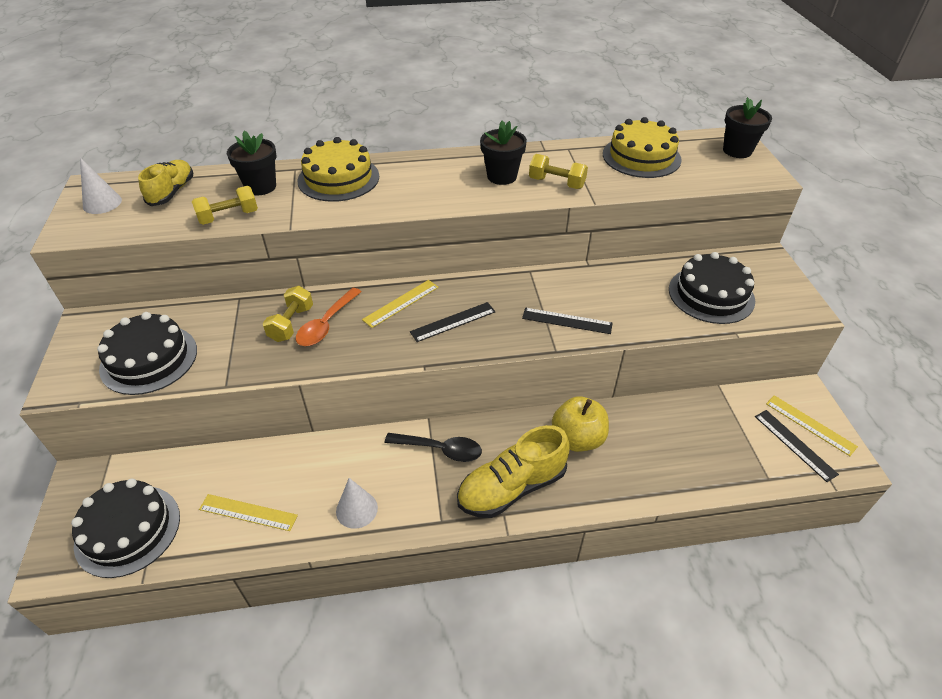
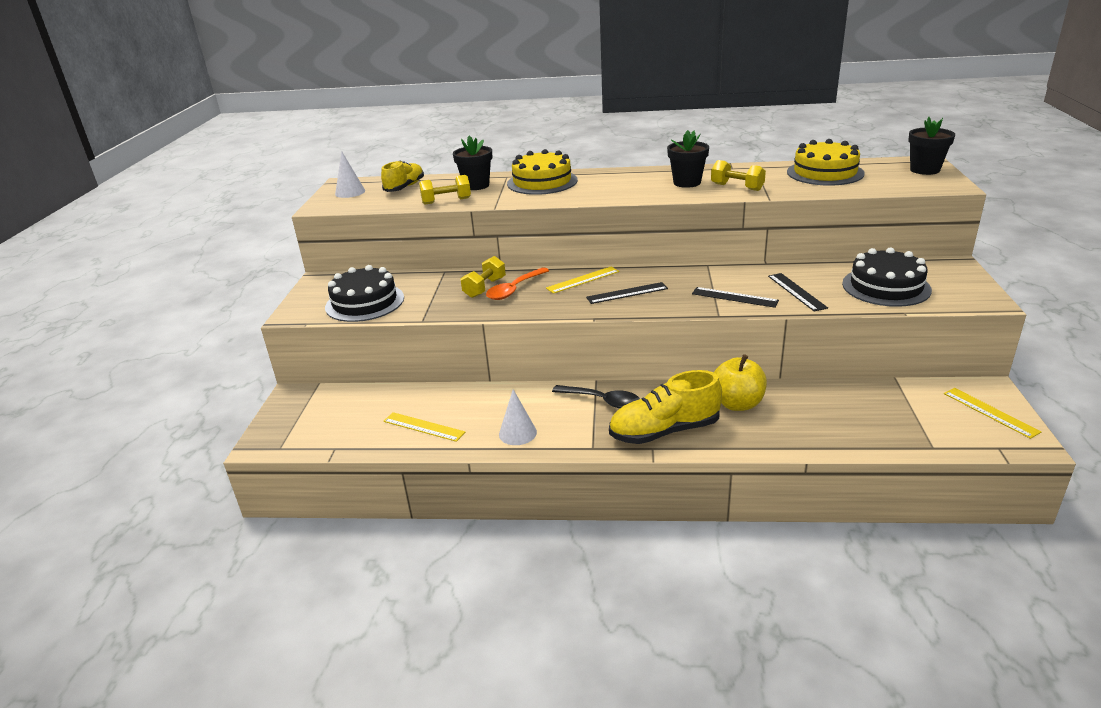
camera: 15 degrees right, 15 degrees down
black cake [71,478,180,578] -> none
black ruler [755,410,839,482] -> black ruler moved to [768,273,828,312]

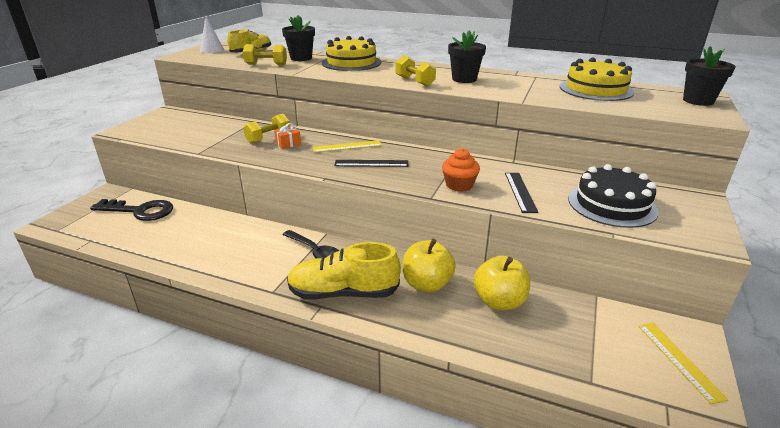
camera: 15 degrees right, 0 degrees up
black cake [325,265,404,322] -> none
yellow ruler [384,412,465,442] -> none
orange spoon [486,267,549,300] -> orange gift [274,123,301,149]
white cone [499,389,537,445] -> none
black ruler [692,287,779,308] -> orange cupcake [442,148,480,192]
yellow dumbbell [711,160,766,191] -> yellow dumbbell moved to [396,55,436,87]
none -> black key [90,199,173,221]
none -> yellow apple [474,255,530,310]

